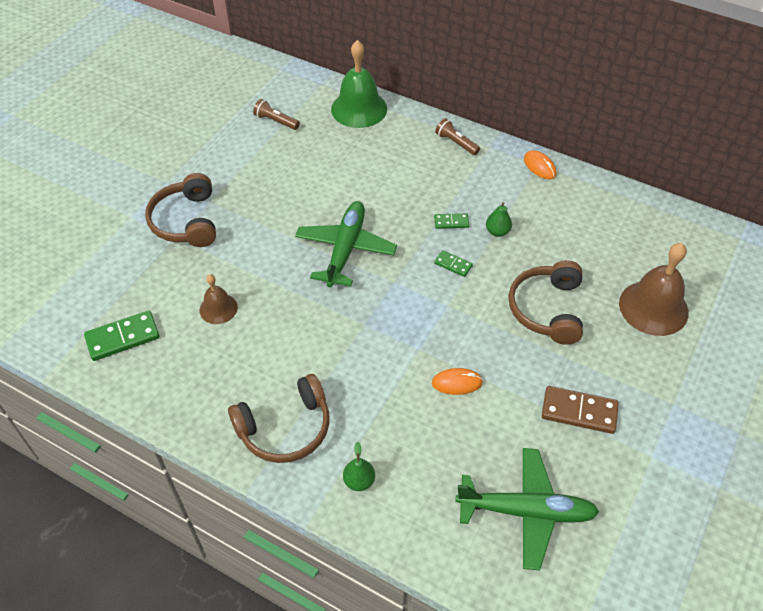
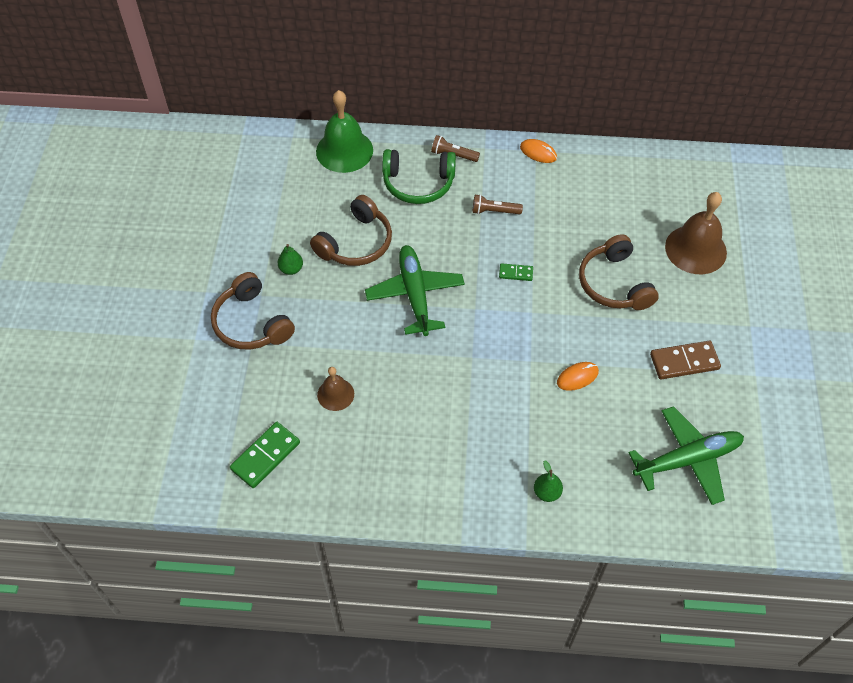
camera: 25 degrees left, 5 degrees up
brown headphones [228,374,330,463] -> brown headphones moved to [310,195,392,266]
brown flashlight [253,99,300,130] -> brown flashlight moved to [473,194,523,214]
green domino [434,213,469,229] -> none
green pear [486,202,512,237] -> green pear moved to [277,244,303,275]
none -> green headphones [382,149,456,204]

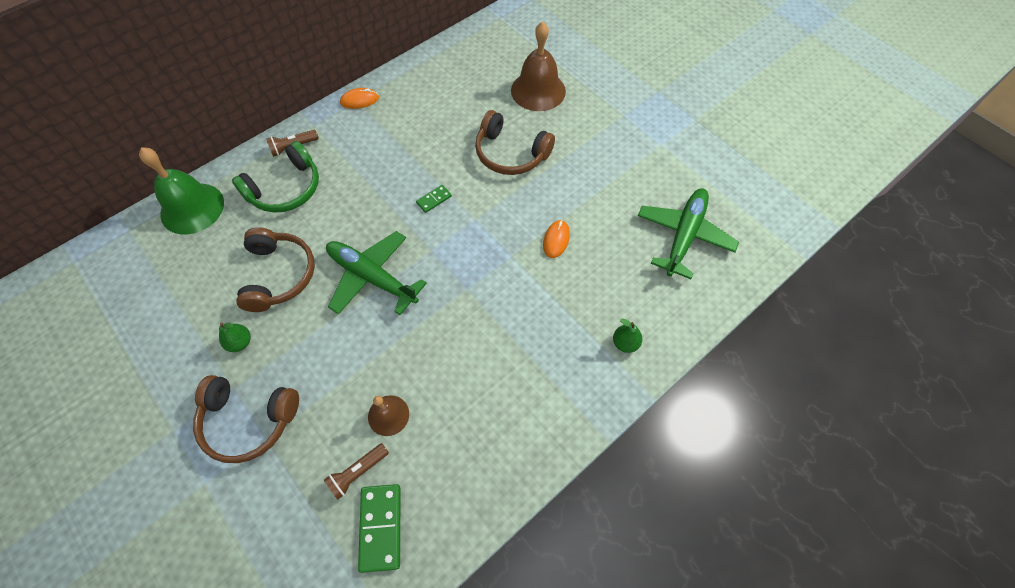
camera: 45 degrees left, 5 degrees up
brown flashlight [473,194,523,214] -> brown flashlight moved to [324,443,389,500]
brown domino [650,341,721,379] -> none

